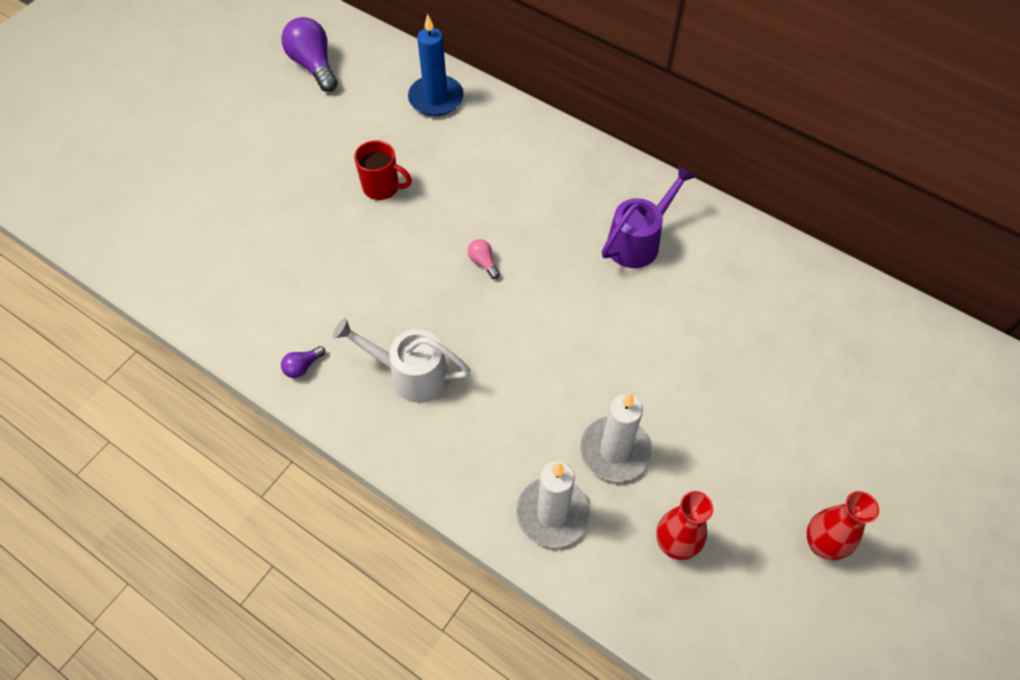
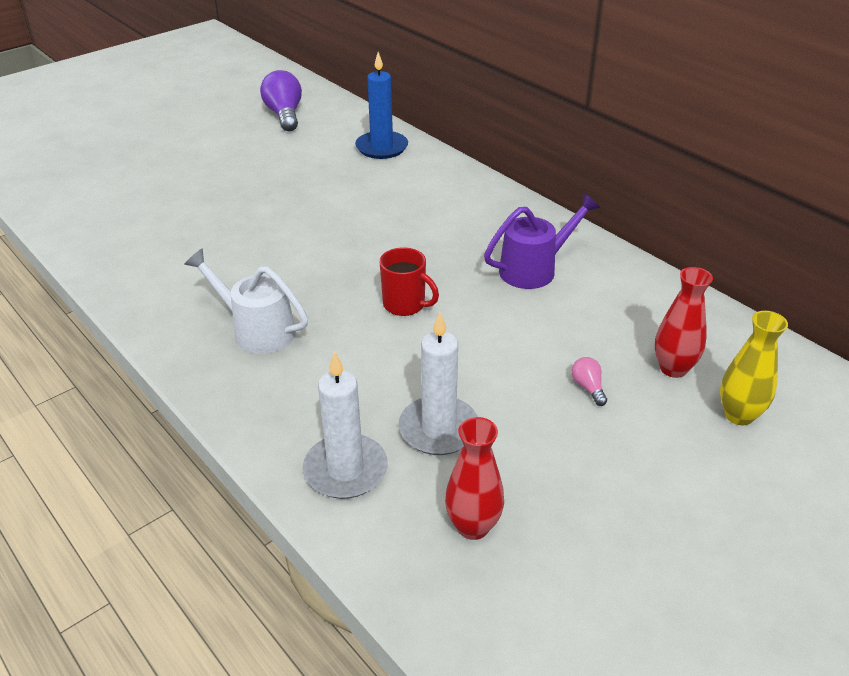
camera: 15 degrees right, 20 degrees down
purple light bulb [281,346,325,378] -> none
red mug [354,140,412,200] -> red mug moved to [380,247,439,316]
pink light bulb [468,239,500,279] -> pink light bulb moved to [571,357,607,406]
red vase [807,491,879,560] -> red vase moved to [655,267,713,378]
none -> yellow vase [720,311,788,426]

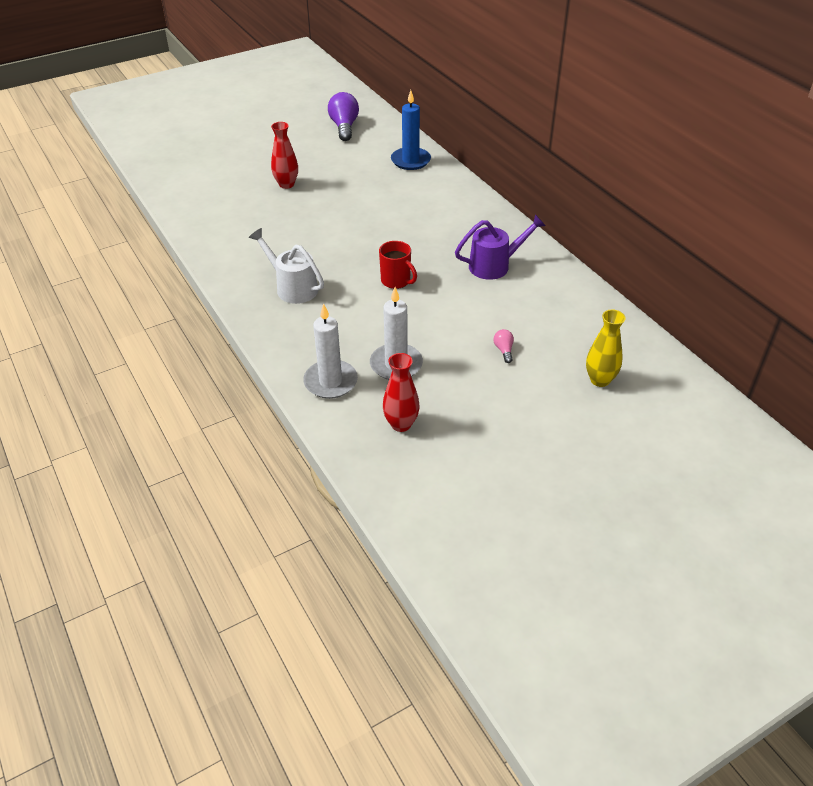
camera: 10 degrees right, 5 degrees up
red vase [655,267,713,378] -> red vase moved to [271,122,298,189]

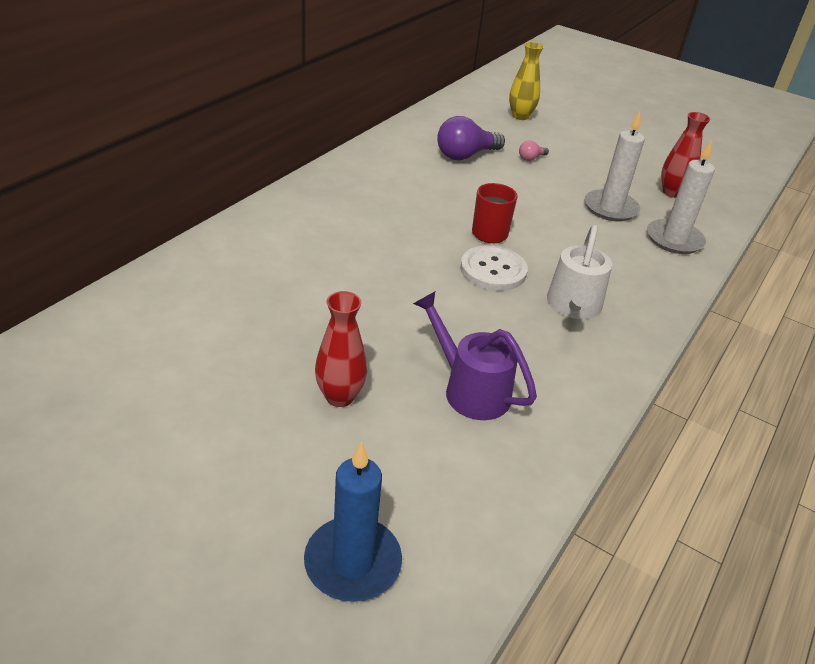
camera: 120 degrees left, 5 degrees down
purple light bulb [328,92,359,141] -> purple light bulb moved to [437,116,505,161]
blue candle [391,90,431,170] -> blue candle moved to [304,441,402,602]
purple watering can [455,214,546,280] -> purple watering can moved to [413,292,537,420]
none -> white button [460,245,528,291]

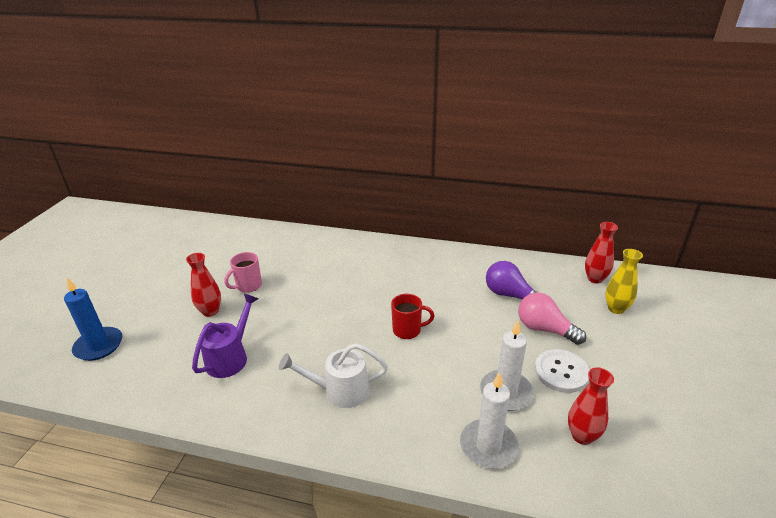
camera: 75 degrees right, 5 degrees down
white button [460,245,528,291] -> white button moved to [535,349,589,393]
pink light bulb [519,141,549,161] -> pink light bulb [518,292,586,345], size x2.13
none -> pink mug [225,252,262,293]
none -> red vase [585,222,618,284]

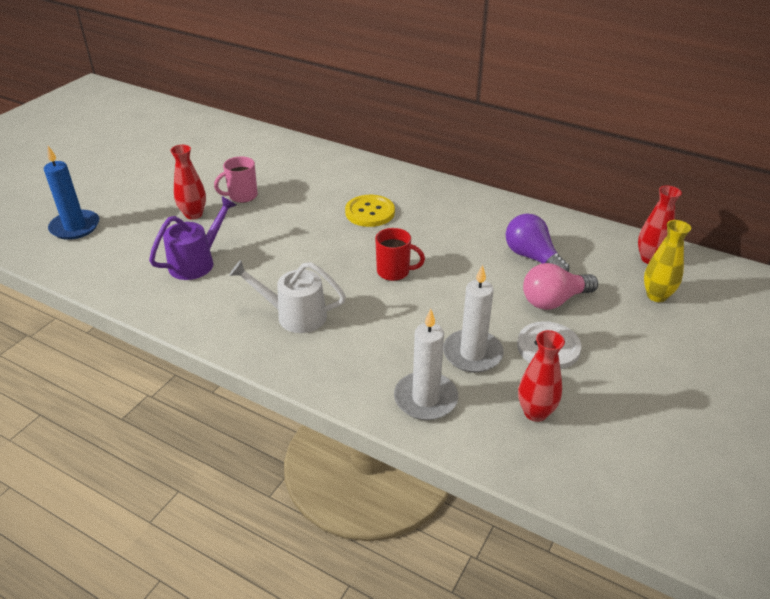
camera: 15 degrees right, 5 degrees up
pink light bulb [518,292,586,345] -> pink light bulb turned 75 degrees counterclockwise [523,263,598,310]
none -> yellow button [345,195,395,227]

